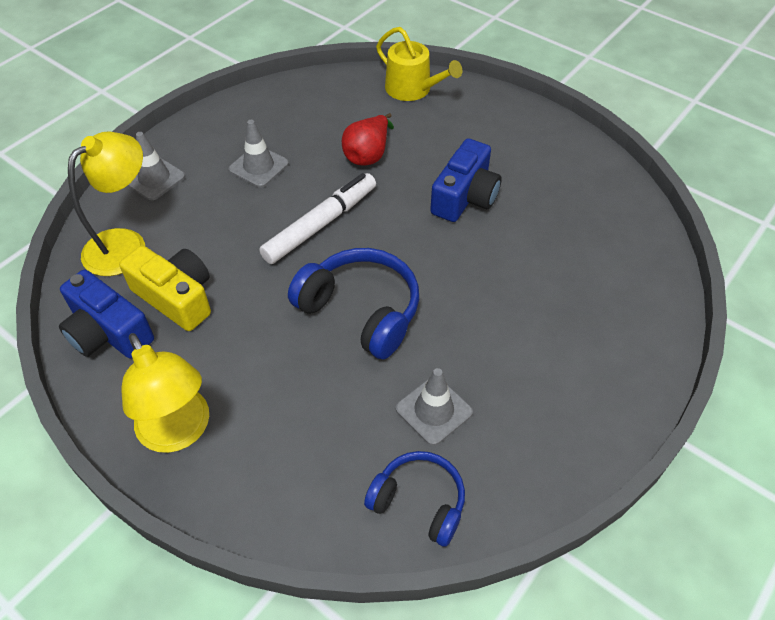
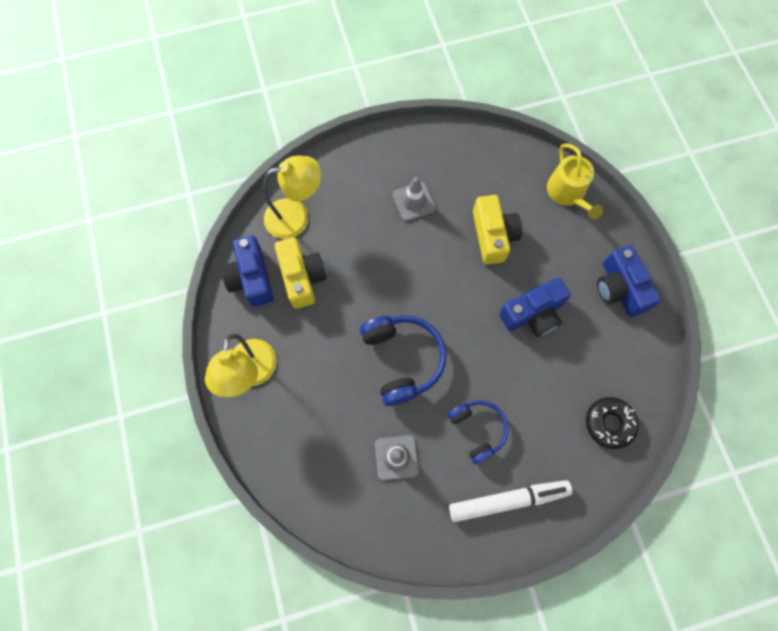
camera: 35 degrees right, 20 degrees up
grey traffic cone [127,132,185,200] -> none
white marker [259,173,376,264] -> white marker moved to [449,480,573,522]
red pear [342,113,394,166] -> yellow camera [473,195,522,265]
blue headphones [364,451,465,547] -> blue headphones moved to [447,400,509,464]
none -> black donut [586,397,639,449]
none -> blue camera [597,246,661,317]

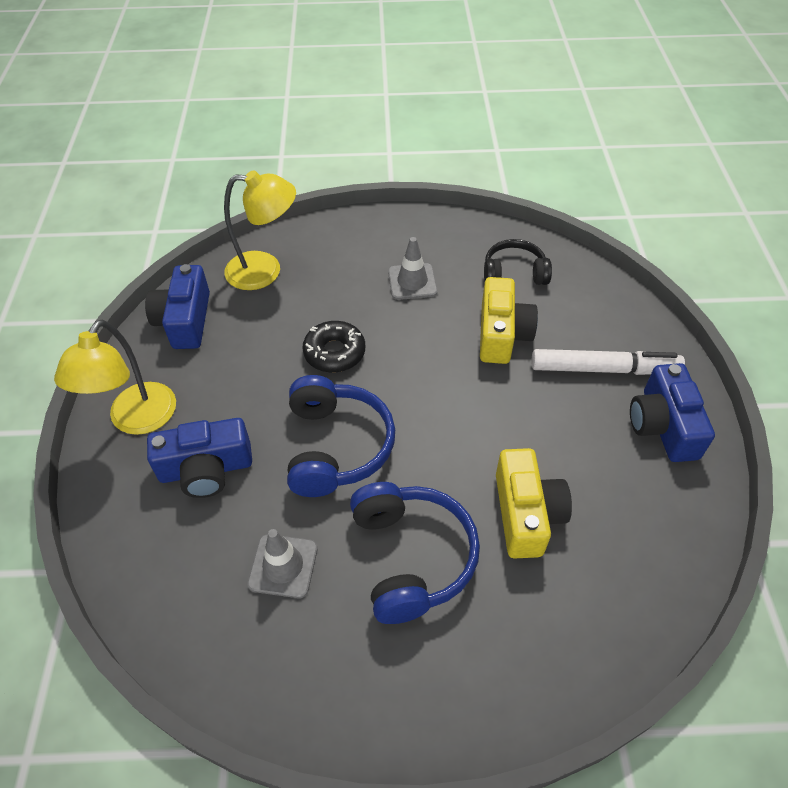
camera: 15 degrees right, 20 degrees down
yellow camera [275,237,327,309] -> yellow camera moved to [496,448,572,559]
blue headphones [447,400,509,464] -> blue headphones [350,482,480,624], size x1.53
white marker [449,480,573,522] -> white marker moved to [532,349,685,375]
blue camera [499,278,571,337] -> blue camera moved to [147,418,252,498]
yellow watering can [547,144,603,219] -> none
black donut [586,397,639,449] -> black donut moved to [302,321,365,372]
none -> black headphones [484,239,552,285]

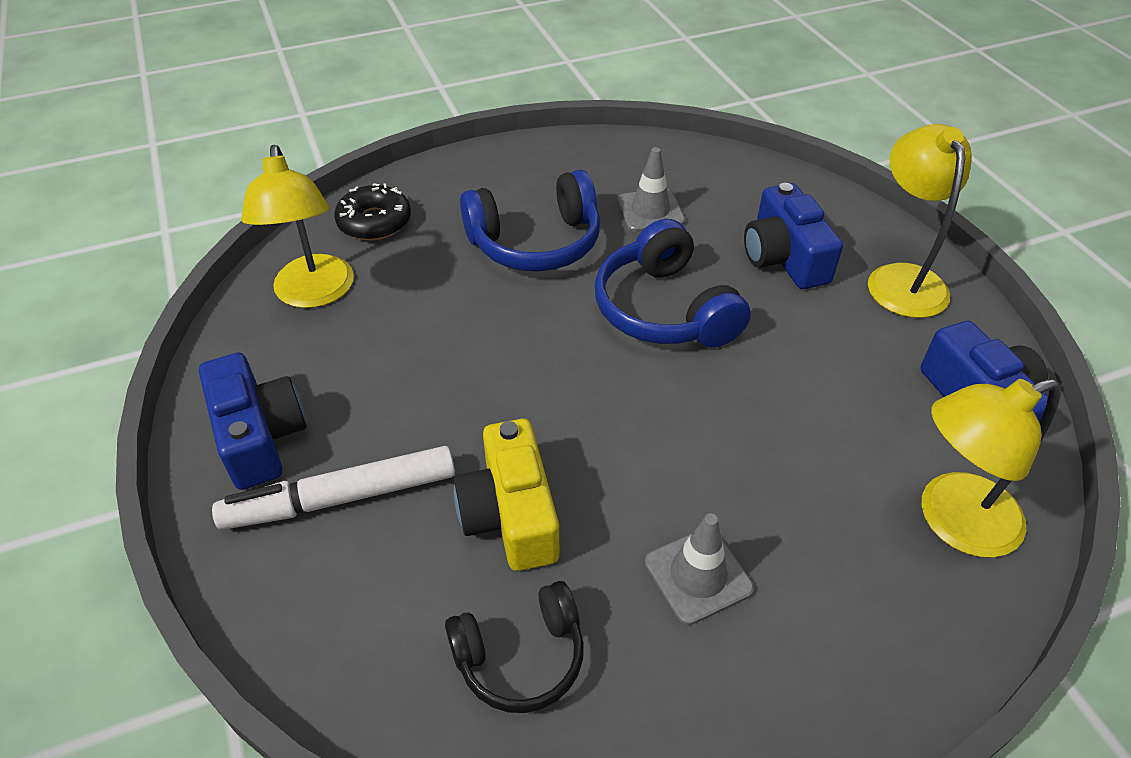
camera: 160 degrees right, 5 degrees down
blue camera [147,418,252,498] -> blue camera turned 75 degrees counterclockwise [744,183,843,289]
black donut [302,321,365,372] -> black donut moved to [334,183,411,241]
blue headphones [350,482,480,624] -> blue headphones turned 75 degrees counterclockwise [460,170,600,272]
yellow camera [496,448,572,559] -> none
none -> yellow lamp [241,145,354,308]

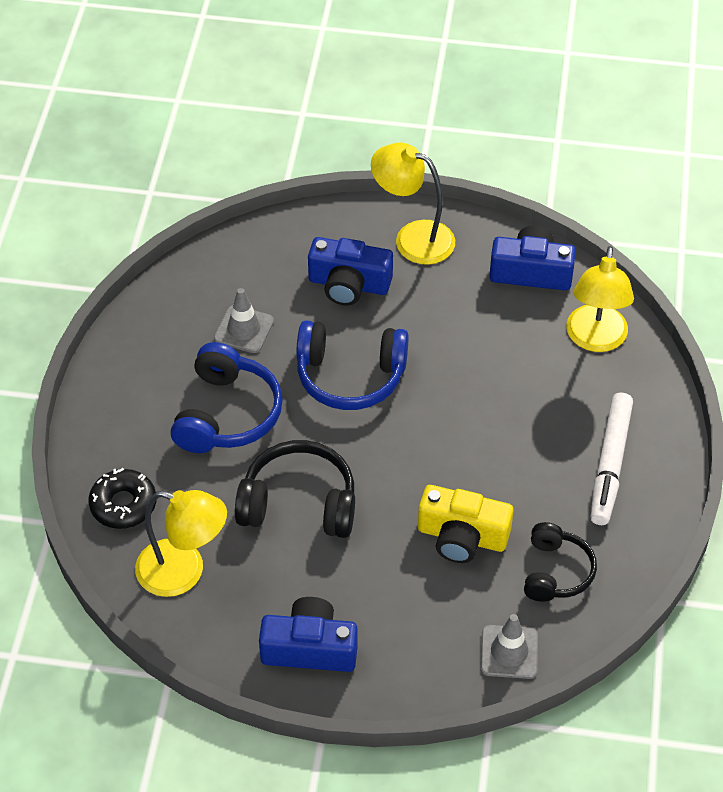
camera: 60 degrees left, 5 degrees up
white marker [212,446,455,530] -> white marker moved to [591,393,633,525]
grey traffic cone [645,514,754,625] -> grey traffic cone moved to [480,614,538,679]
none -> black headphones [235,440,355,538]

